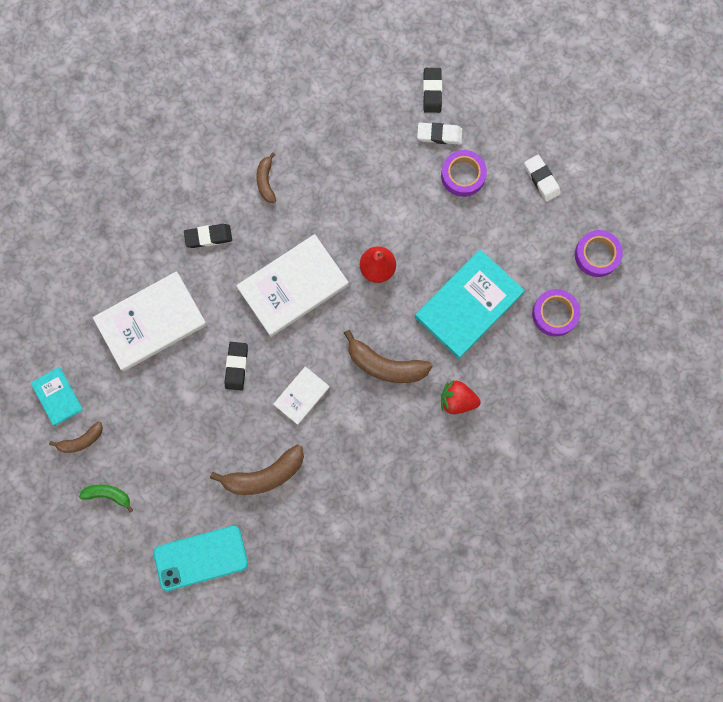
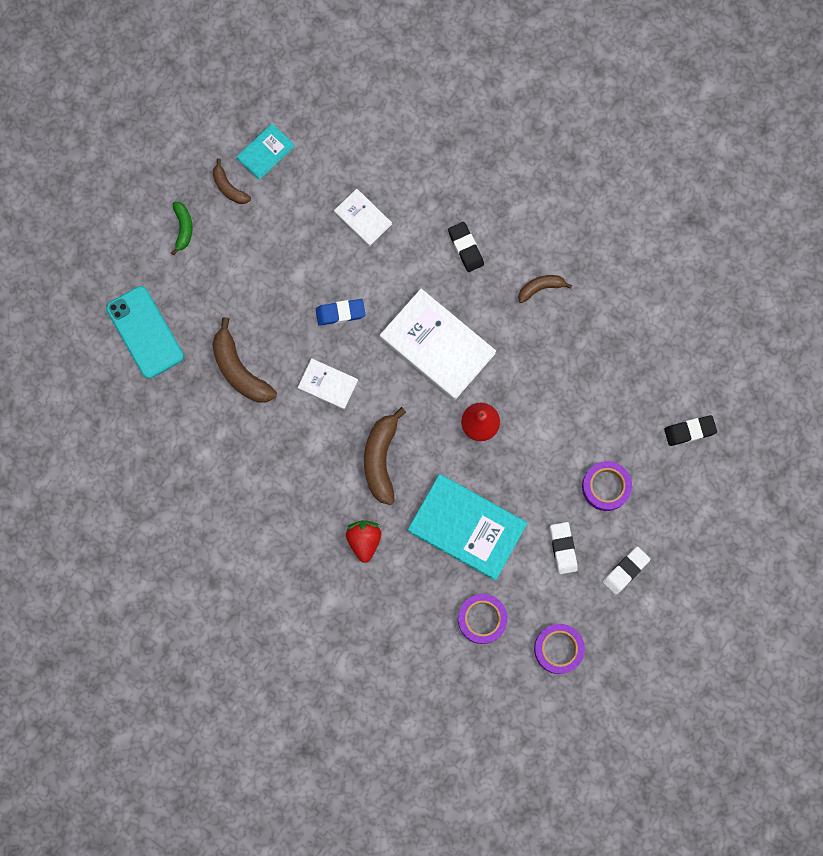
camera: 75 degrees right, 0 degrees up
white book [93,271,207,371] -> white book [334,189,392,246], size x0.52
black eraser [225,342,248,390] -> blue eraser [316,299,365,326]
white eraser [417,123,463,145] -> white eraser moved to [550,522,578,574]

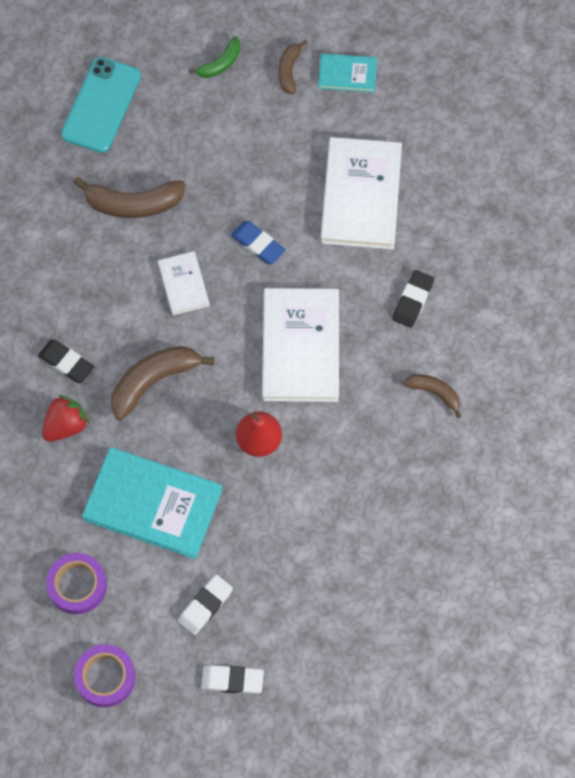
camera: 50 degrees right, 10 degrees down
brown banana [212,317,277,402] -> brown banana turned 105 degrees counterclockwise [74,177,185,218]
white book [334,189,392,246] -> white book [320,137,402,249], size x1.93
turquoise book [408,474,528,581] -> turquoise book turned 60 degrees counterclockwise [82,447,222,559]
purple tape [582,461,632,511] -> none
black eraser [664,415,717,446] -> black eraser moved to [38,339,94,383]

